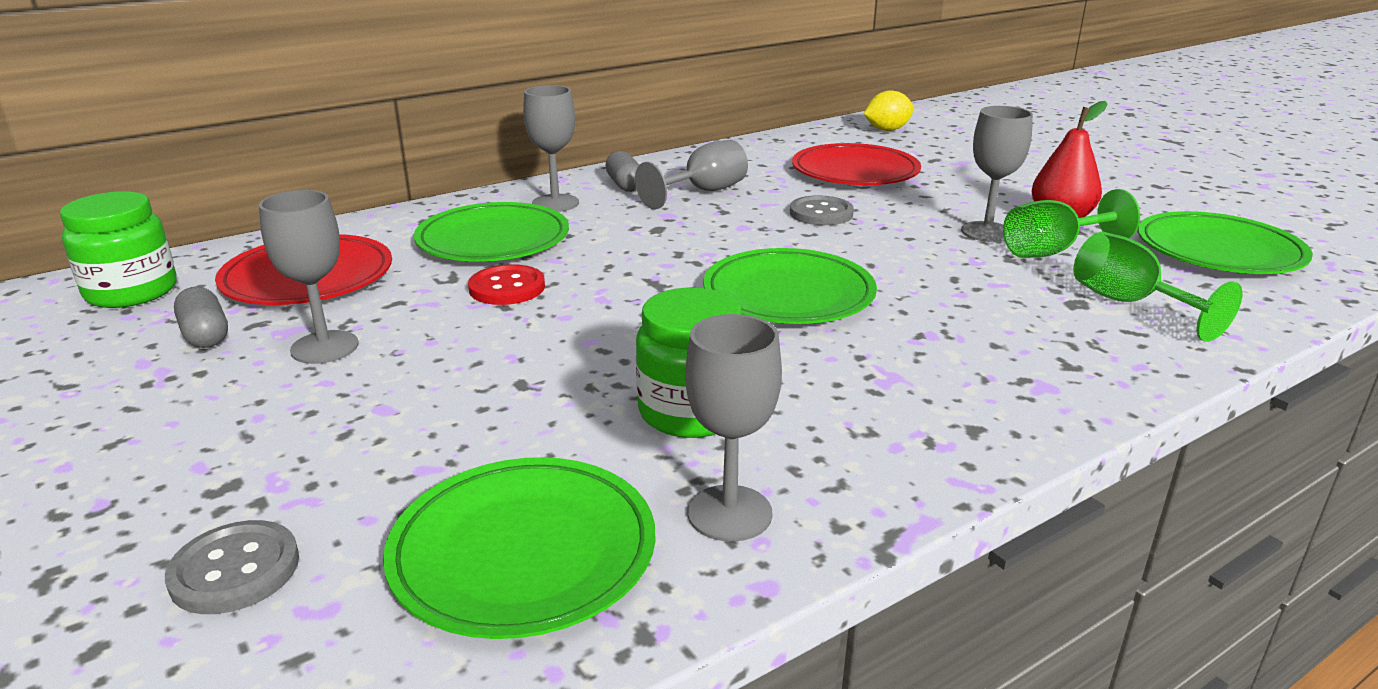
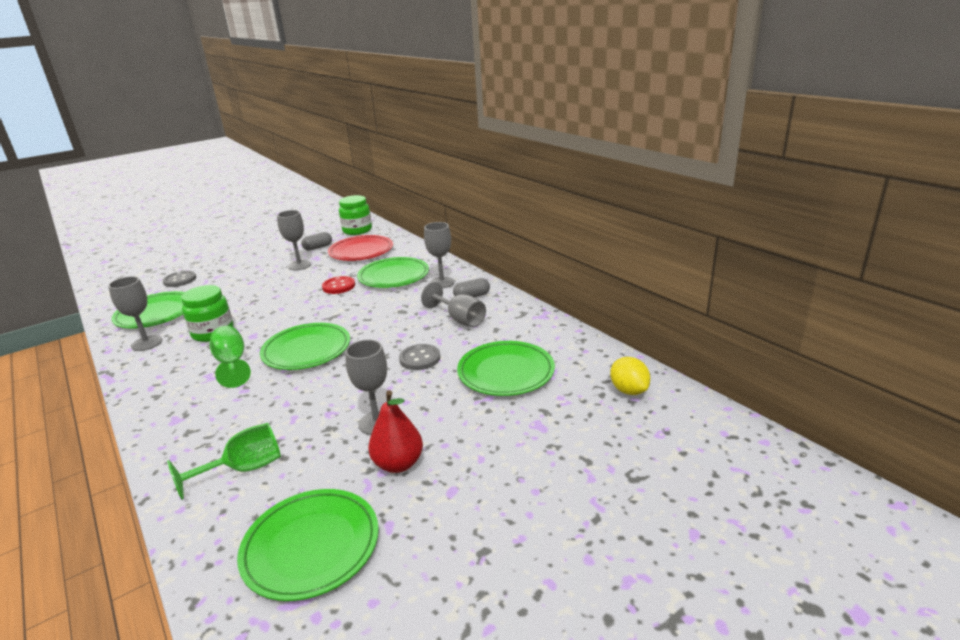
camera: 90 degrees right, 0 degrees up
red plate [792,143,921,185] -> green plate [457,341,555,396]
green goblet [1003,189,1140,258] -> green goblet moved to [210,326,251,388]

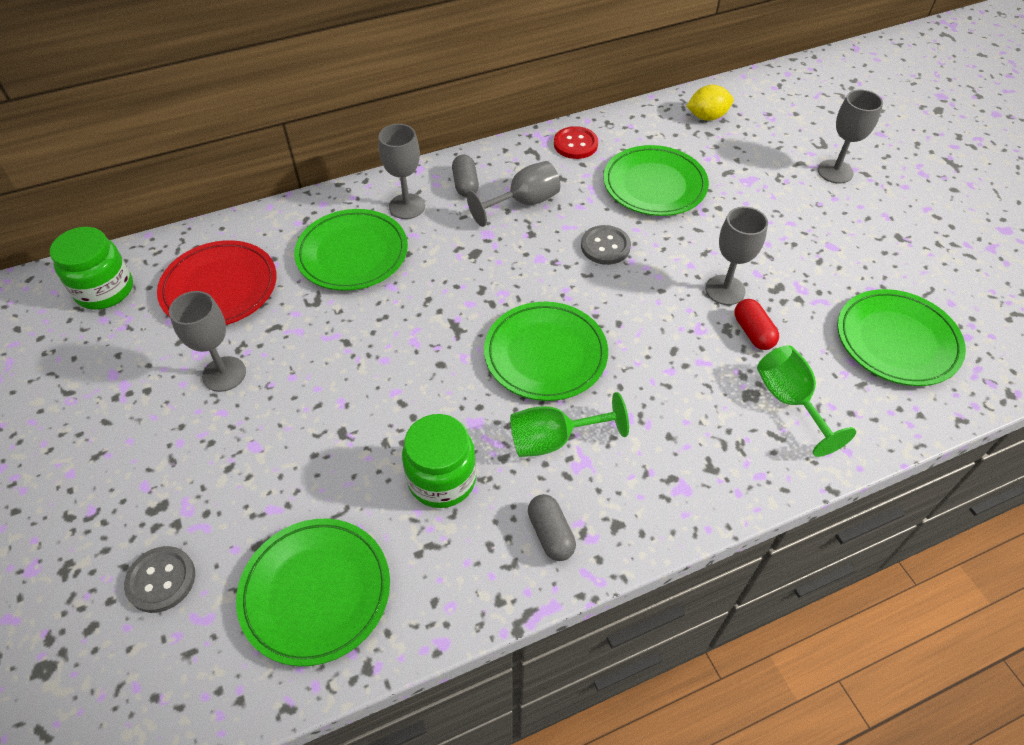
camera: 80 degrees left, 25 degrees up
grey goblet [108,276,162,351] -> grey goblet moved to [818,90,883,183]
grey capsule [301,232,332,251] -> grey capsule moved to [528,494,576,561]
red button [322,276,355,294] -> red button moved to [554,126,598,159]
red pear [368,390,423,473] -> none
none -> red capsule [734,299,779,350]

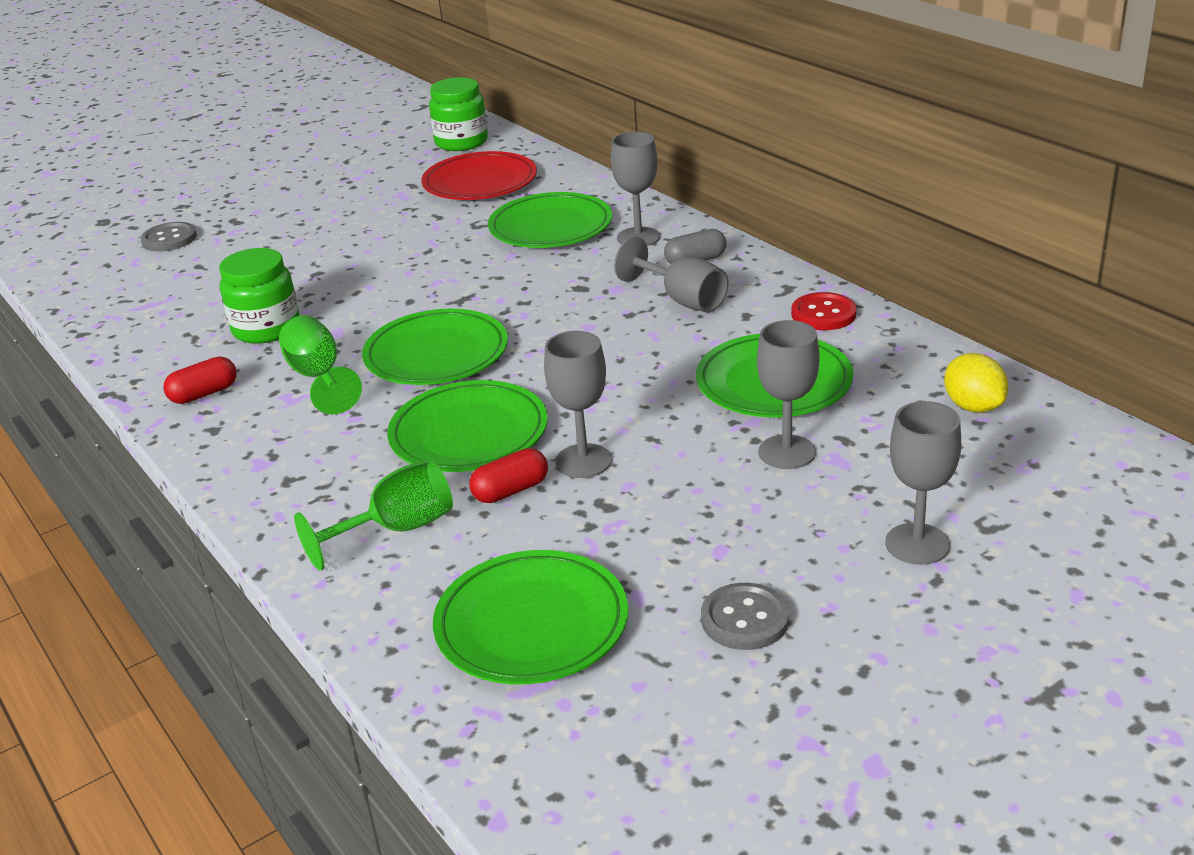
camera: 80 degrees right, 20 degrees down
grey goblet [169,291,246,392] -> grey goblet moved to [757,320,819,469]
green plate [236,519,390,666] -> green plate moved to [387,380,548,472]
grey capsule [528,494,576,561] -> red capsule [163,357,237,404]
grey button [581,225,631,265] -> grey button moved to [701,583,789,650]

